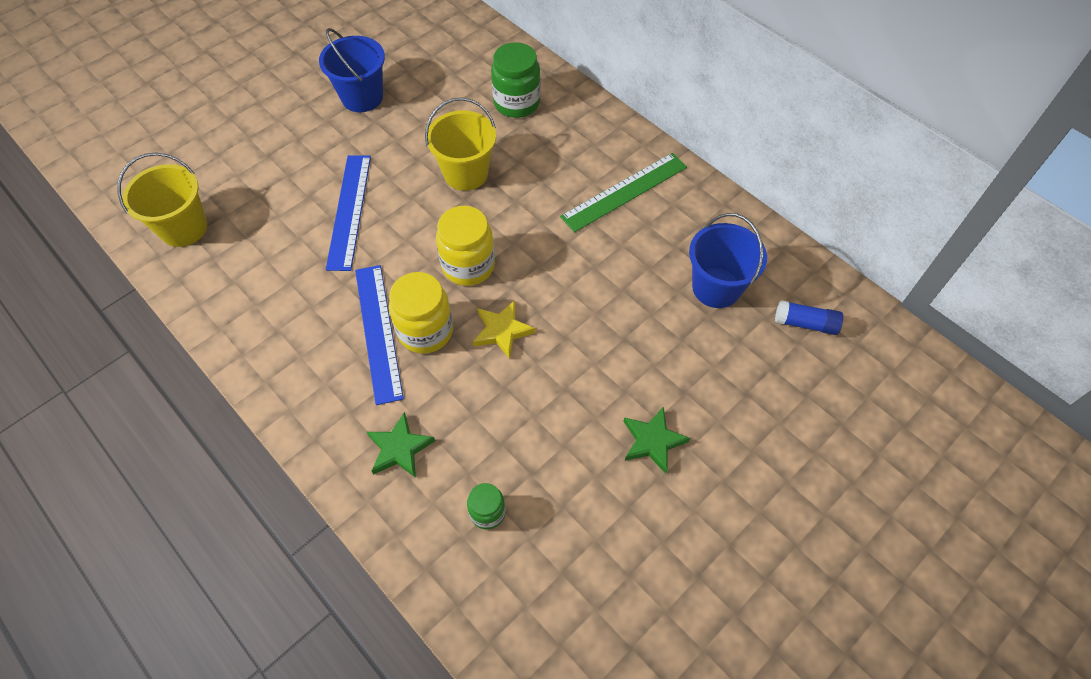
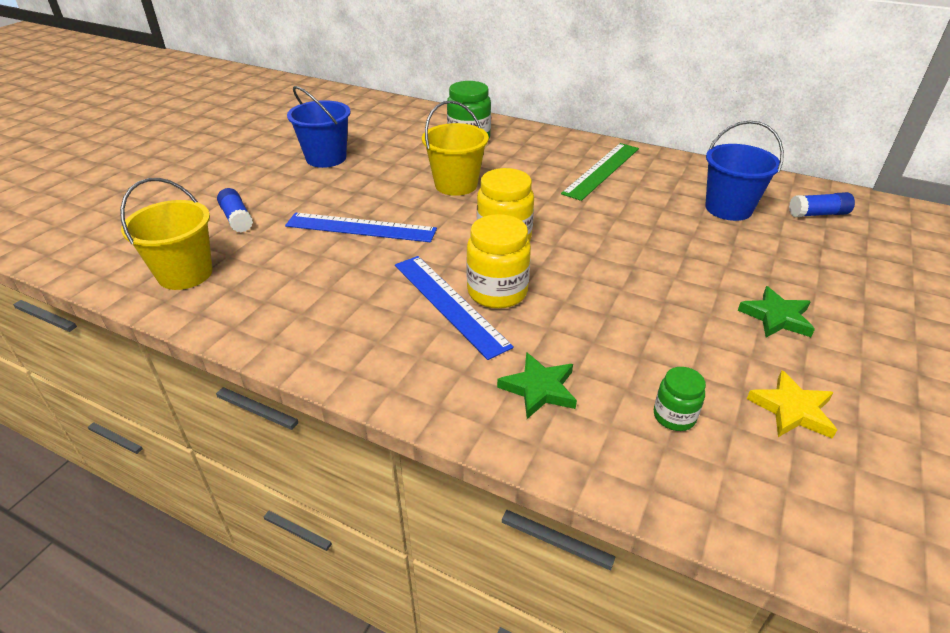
camera: 20 degrees left, 20 degrees down
blue ruler [326,155,371,271] -> blue ruler turned 60 degrees counterclockwise [285,213,437,242]
yellow star [473,300,535,359] -> yellow star moved to [747,370,837,439]
none -> blue glue stick [217,188,253,233]

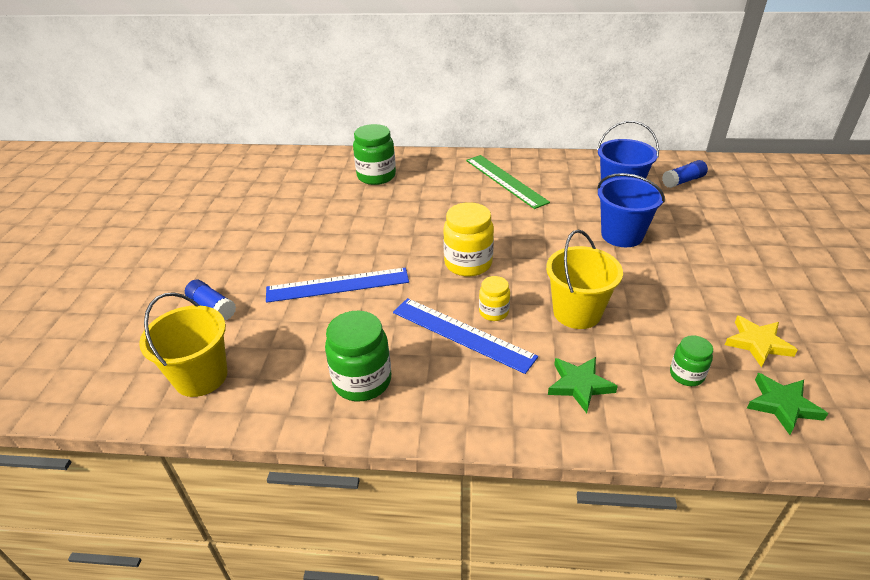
camera: 20 degrees left, 0 degrees up
blue bucket [287,86,351,168] -> blue bucket moved to [597,173,665,247]
yellow bucket [422,100,489,196] -> yellow bucket moved to [546,229,623,329]
yellow jar [466,214,531,309] -> yellow jar [479,276,510,321], size x0.56
green ruler [561,143,639,201] -> green ruler turned 45 degrees counterclockwise [466,155,550,209]
green star [738,286,815,337] -> green star moved to [747,373,828,435]
none -> green jar [325,310,391,401]

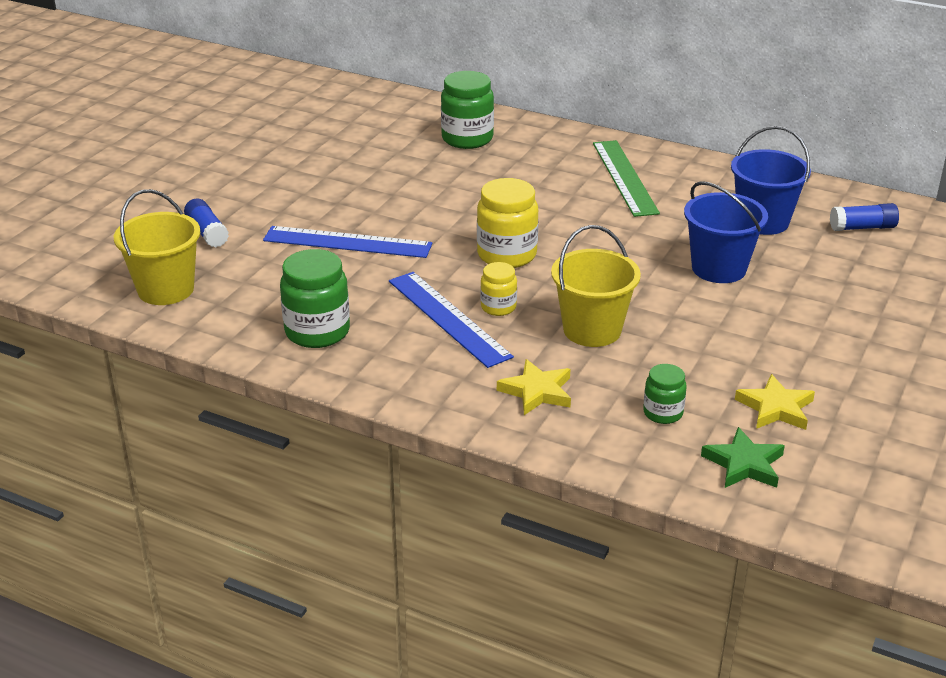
camera: 20 degrees right, 5 degrees down
green star [548,357,618,413] -> yellow star [497,359,571,415]

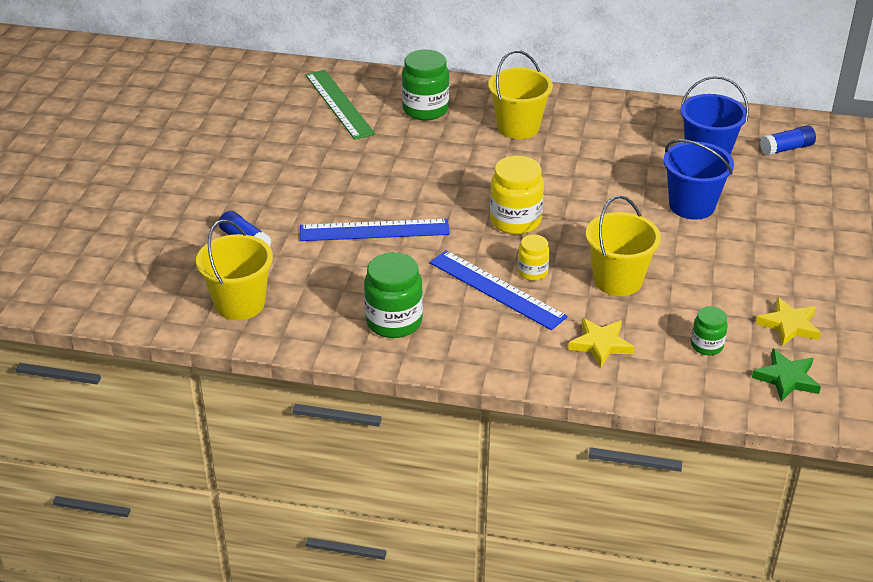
camera: 15 degrees left, 5 degrees up
green ruler [593,140,660,217] -> green ruler moved to [305,70,375,140]
none -> yellow bucket [488,50,553,139]

